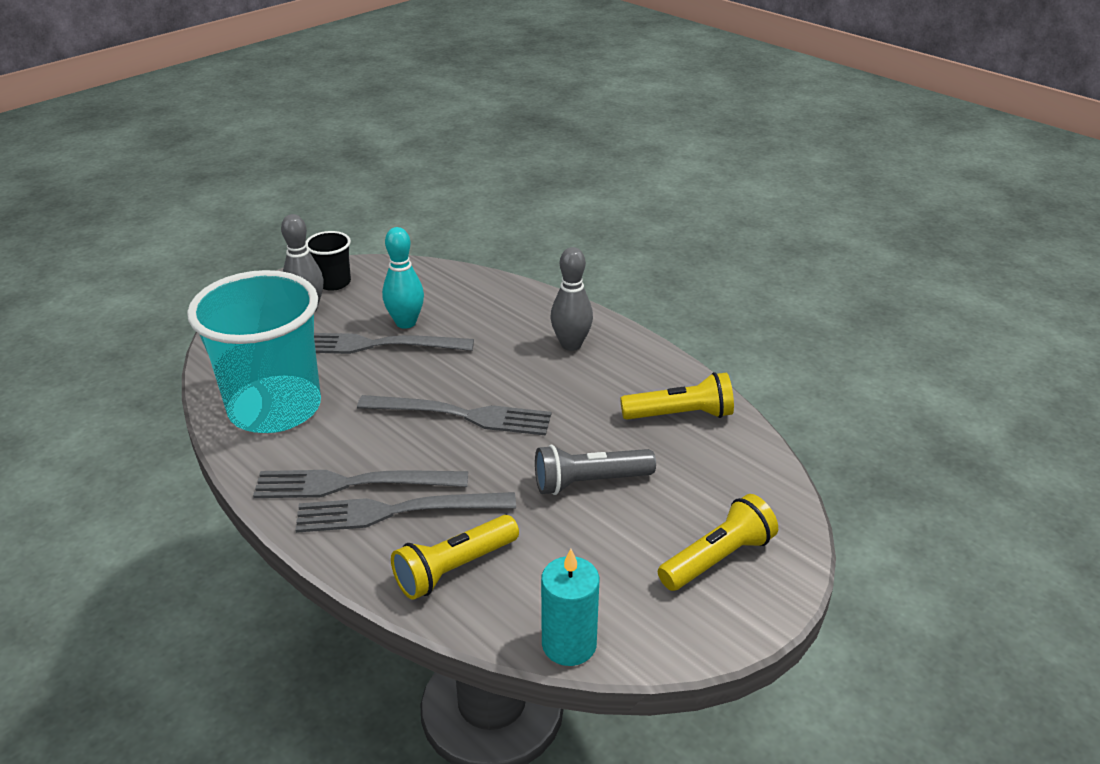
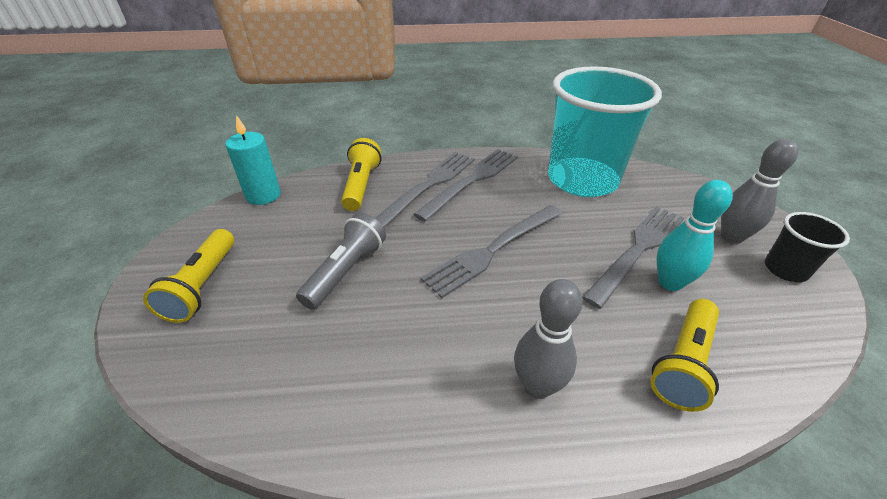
camera: 130 degrees right, 5 degrees up
yellow flashlight [620,372,734,420] -> yellow flashlight moved to [651,299,719,412]

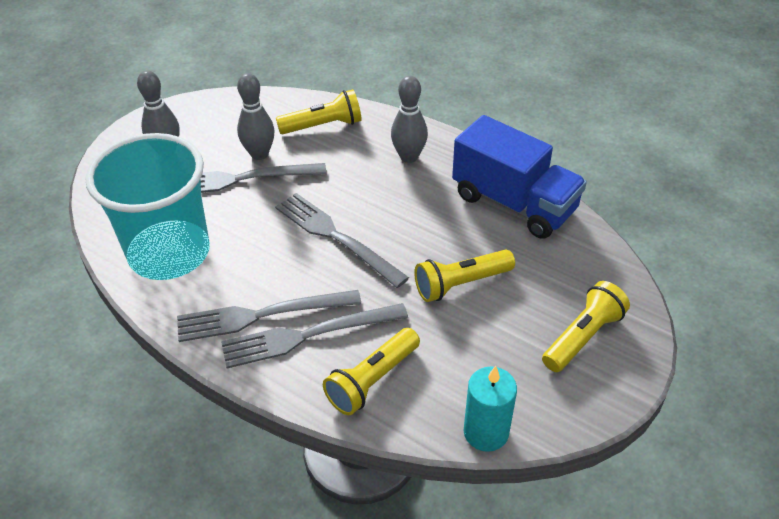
camera: 140 degrees left, 5 degrees up
grey flashlight [296,213,386,310] -> yellow flashlight [414,250,515,302]
grey fork [421,205,562,298] -> grey fork turned 135 degrees counterclockwise [275,193,409,288]
turquoise bowling pin [657,180,733,291] -> grey bowling pin [237,73,275,160]
black cup [765,212,850,282] -> none
none -> blue truck [452,115,587,239]

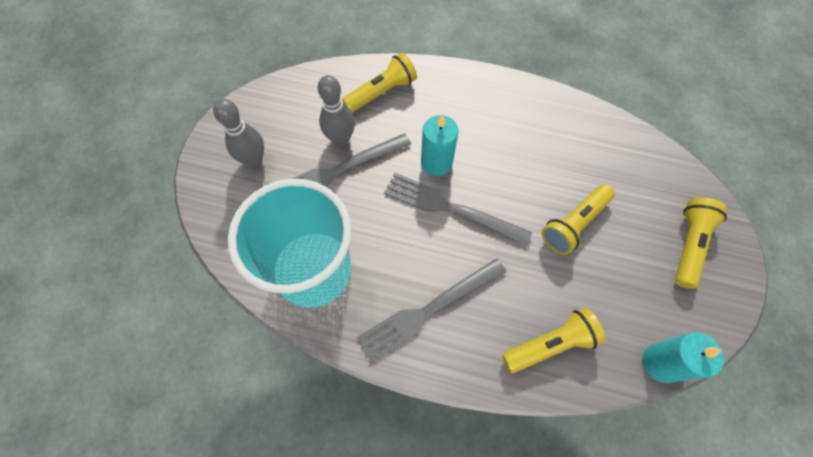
camera: 20 degrees left, 20 degrees up
grey fork [221,303,408,369] -> none
yellow flashlight [323,328,420,415] -> yellow flashlight turned 135 degrees counterclockwise [502,307,605,373]
grey bowling pin [391,76,428,163] -> none
blue truck [452,115,587,239] -> none
none -> turquoise candle [421,114,458,176]

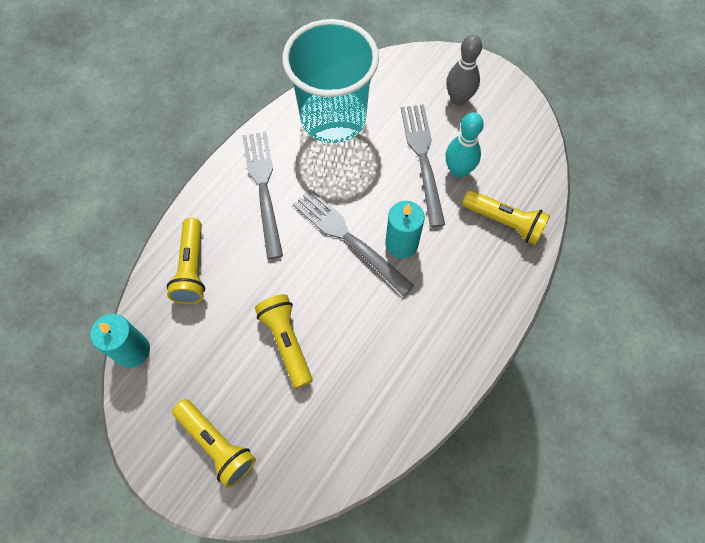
camera: 110 degrees right, 0 degrees up
grey bowling pin [317,75,355,146] -> turquoise bowling pin [445,112,484,178]
yellow flashlight [342,53,417,113] -> yellow flashlight turned 45 degrees counterclockwise [462,190,550,245]
grey fork [384,173,532,246] -> grey fork turned 90 degrees counterclockwise [293,189,414,297]

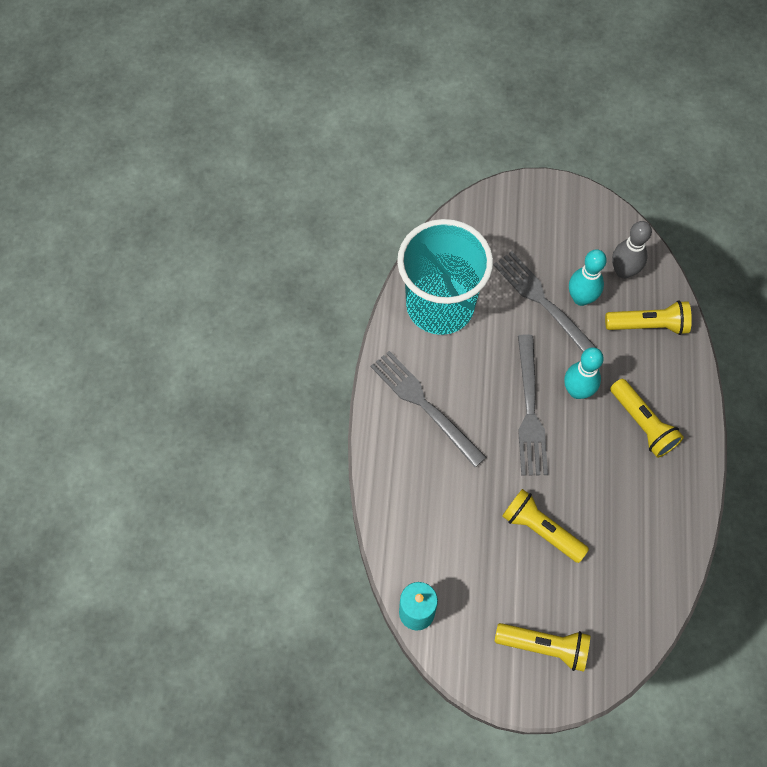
camera: 30 degrees left, 0 degrees up
yellow flashlight [167,218,205,304] -> yellow flashlight moved to [610,379,684,458]
grey fork [293,189,414,297] -> grey fork turned 105 degrees counterclockwise [518,334,548,476]
turquoise candle [385,201,425,258] -> turquoise bowling pin [564,347,604,399]
grey bowling pin [446,34,482,105] -> grey bowling pin moved to [612,221,652,279]

